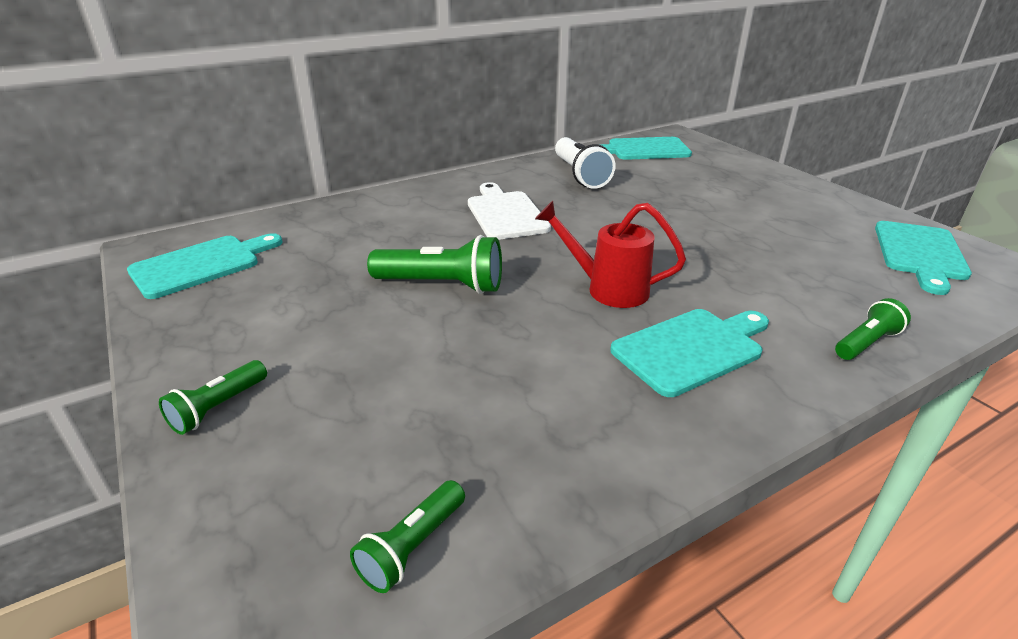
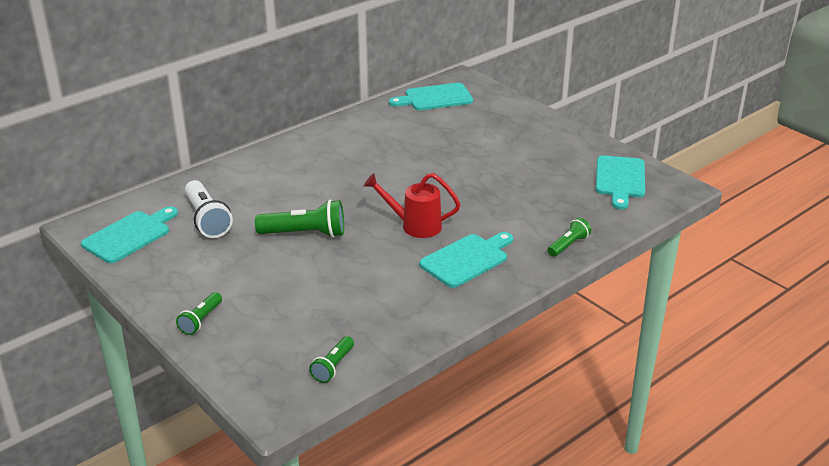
camera: 10 degrees left, 0 degrees up
white cutting board [468,182,551,240] -> none
white flashlight [555,137,616,189] -> white flashlight moved to [185,180,233,238]

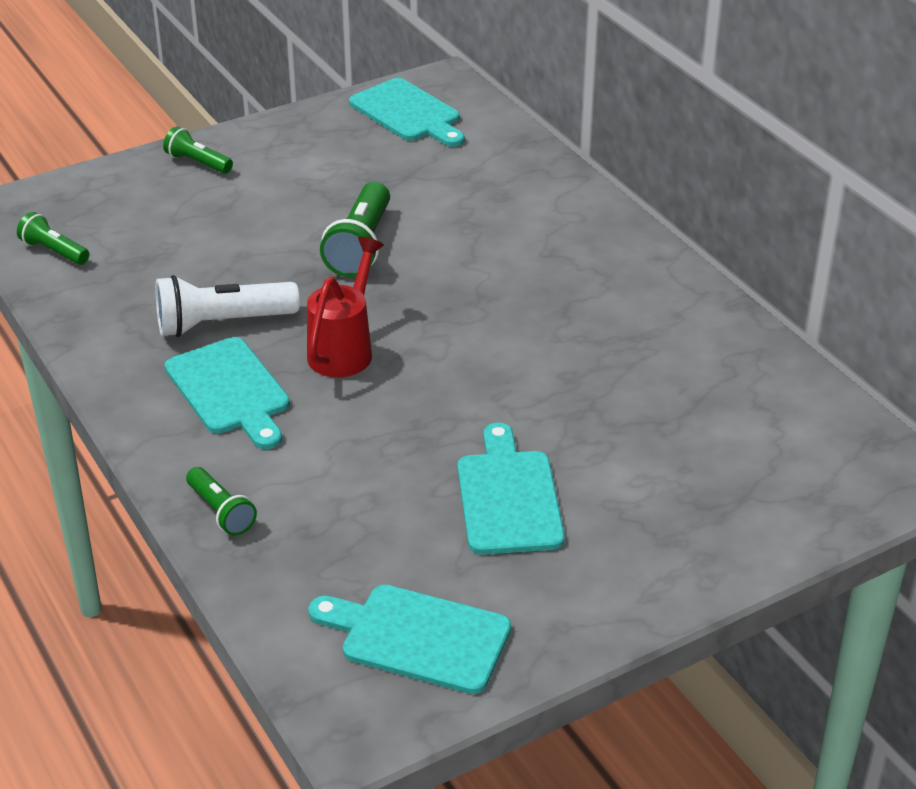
camera: 100 degrees right, 5 degrees up
white flashlight [185,180,233,238] -> white flashlight moved to [156,275,300,337]
turquoise cutting board [389,83,473,110] -> turquoise cutting board moved to [458,422,565,555]

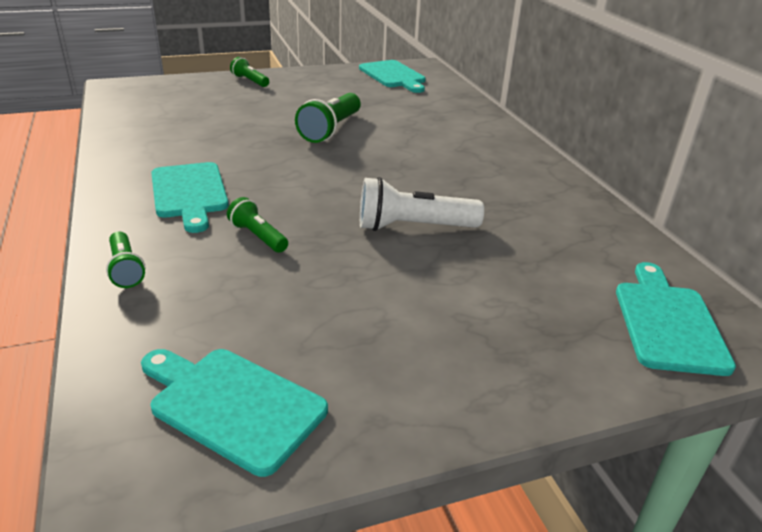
camera: 10 degrees right, 5 degrees down
green flashlight [17,212,89,265] -> green flashlight moved to [227,197,288,253]
white flashlight [156,275,300,337] -> white flashlight moved to [360,177,484,231]
red watering can [307,237,384,377] -> none
turquoise cutting board [458,422,565,555] -> turquoise cutting board moved to [616,262,736,376]

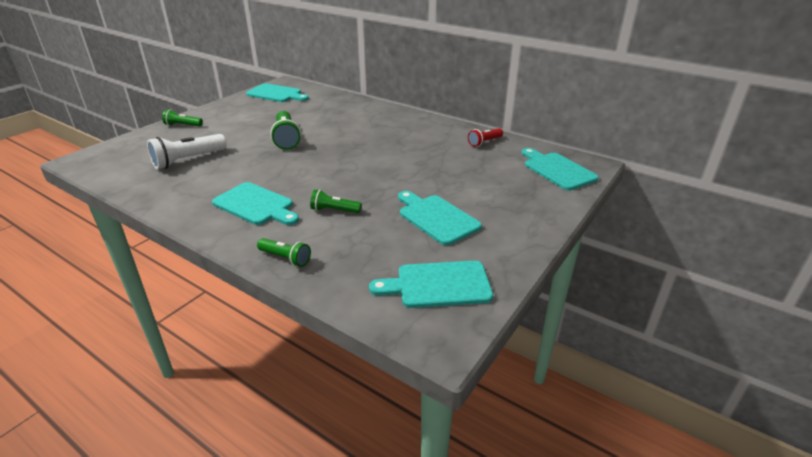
camera: 35 degrees left, 0 degrees up
white flashlight [360,177,484,231] -> white flashlight moved to [147,134,227,169]
none -> turquoise cutting board [398,191,482,245]
none -> red flashlight [468,128,503,147]

